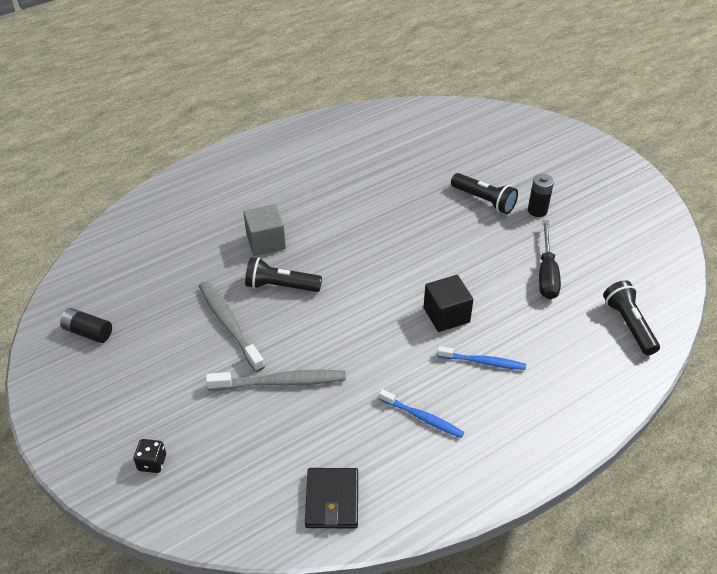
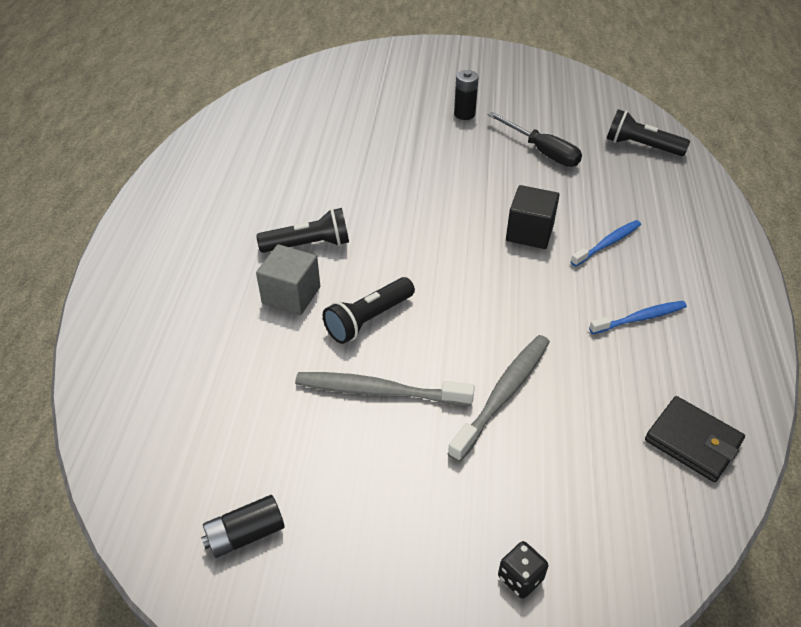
camera: 50 degrees left, 0 degrees up
black flashlight [451,173,518,214] -> black flashlight moved to [256,208,349,253]

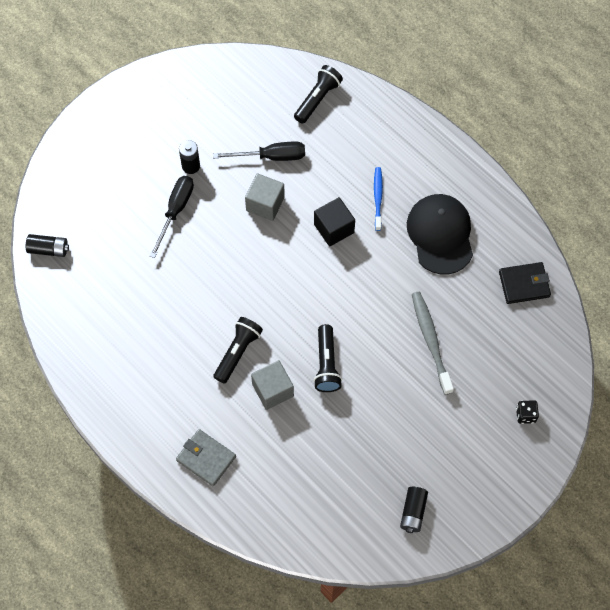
camera: 50 degrees left, 20 degrees up
grey toothbrush [295,372,475,406] -> none
blue toothbrush [589,301,687,334] -> black cap [407,194,473,274]
black flashlight [607,109,690,156] -> black flashlight turned 150 degrees clockwise [294,65,343,124]
none -> black battery [26,234,69,257]
none -> black screwdriver [150,176,194,258]
none -> grey wallet [176,429,236,486]
none -> grey cube [245,173,285,221]

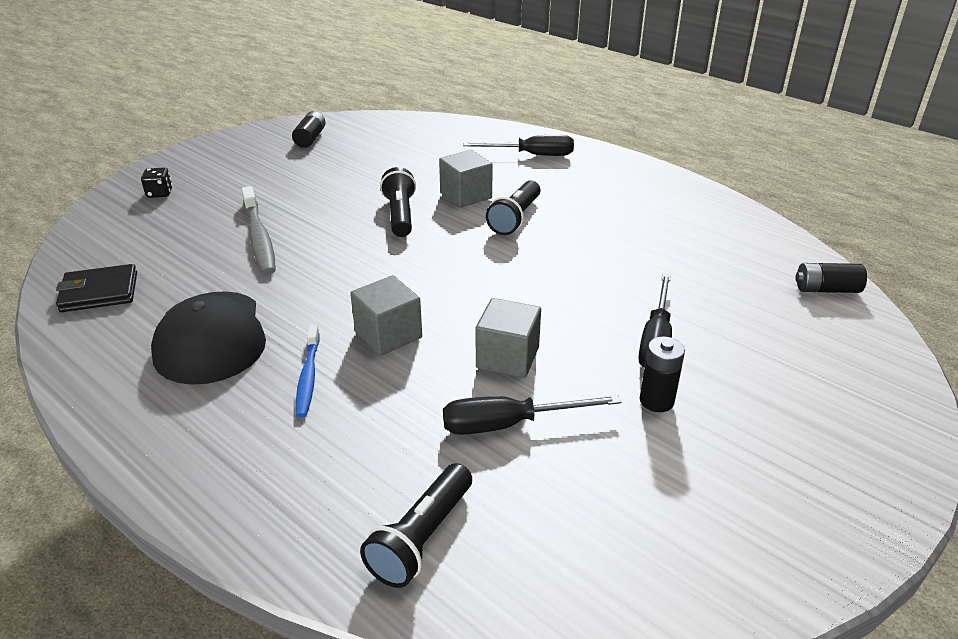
camera: 175 degrees right, 30 degrees down
grey wallet [176,429,236,486] -> black screwdriver [463,135,574,156]
black cube [314,197,355,246] -> grey cube [350,275,422,356]

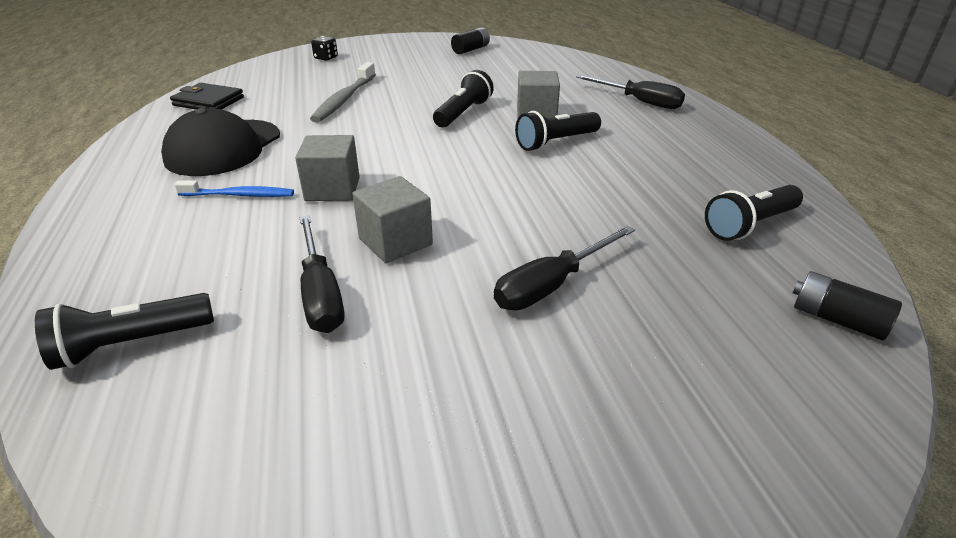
camera: 35 degrees right, 0 degrees up
blue toothbrush [296,325,320,418] -> blue toothbrush turned 120 degrees counterclockwise [175,180,294,197]
black screwdriver [443,395,621,435] -> black screwdriver turned 135 degrees counterclockwise [299,215,345,333]
black battery [640,337,685,412] -> none
none -> black flashlight [705,185,803,241]

